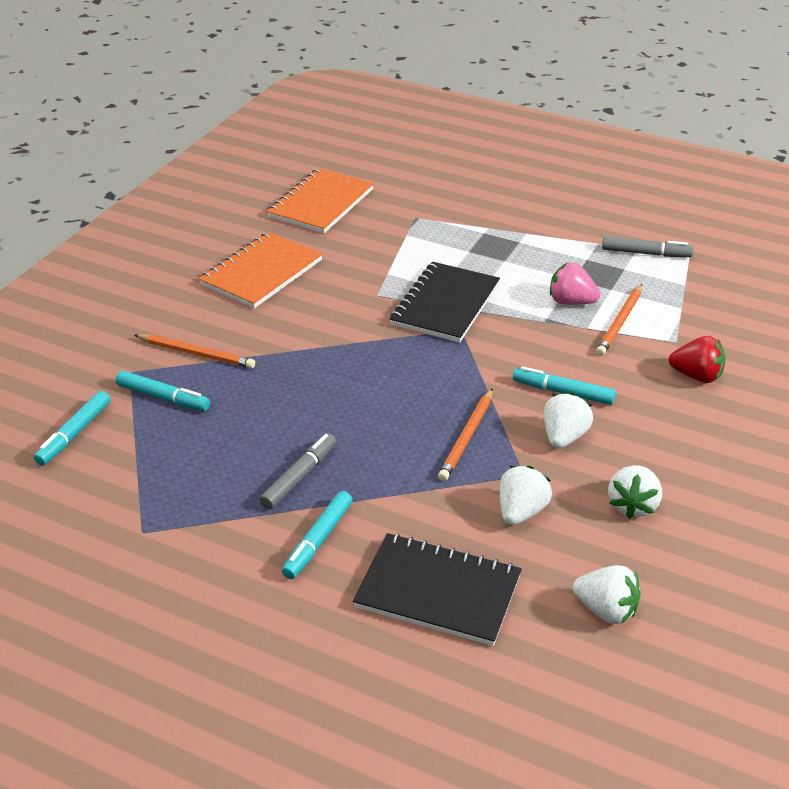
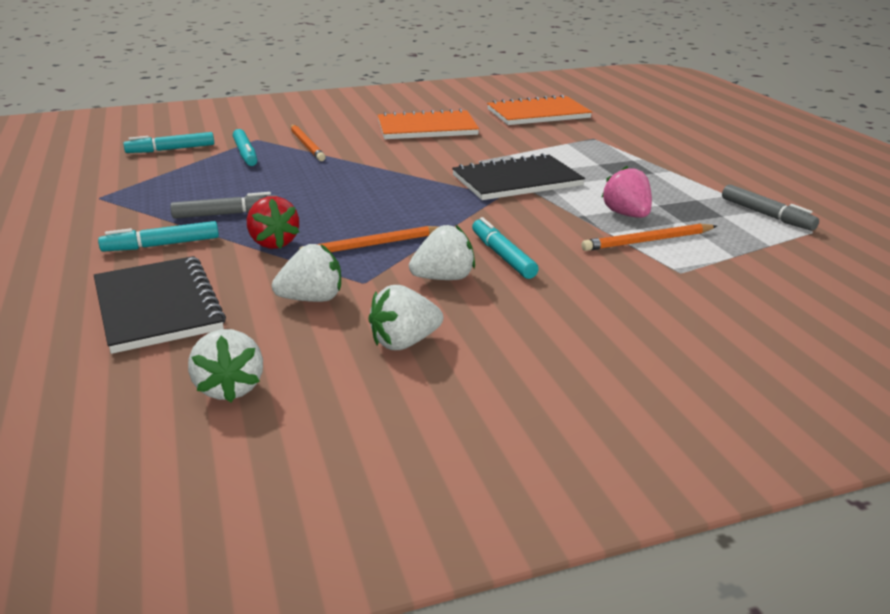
camera: 45 degrees right, 10 degrees down
red strawberry [669,336,726,383] -> red strawberry moved to [247,196,299,249]

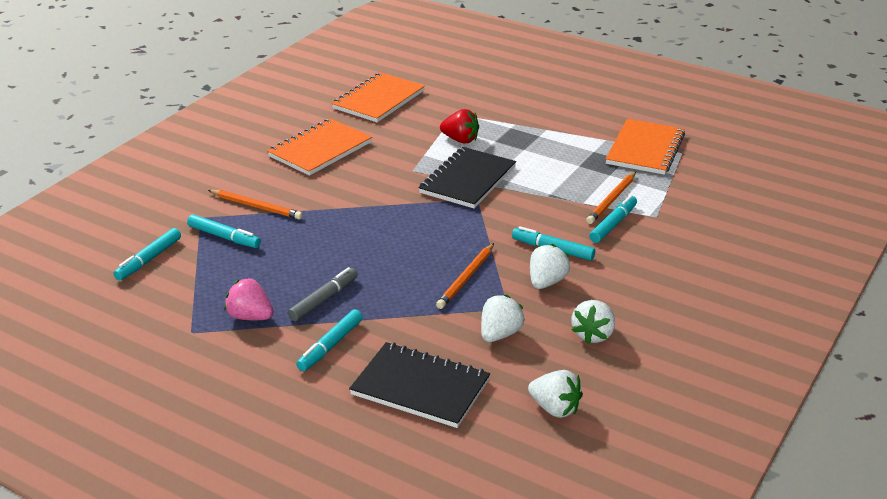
camera: 40 degrees left, 5 degrees up
red strawberry [247,196,299,249] -> red strawberry moved to [440,109,479,143]
pink strawberry [602,166,652,218] -> pink strawberry moved to [224,278,274,320]
grey marker [722,185,819,231] -> orange notebook [606,119,685,175]
none -> turquoise marker [589,195,637,243]

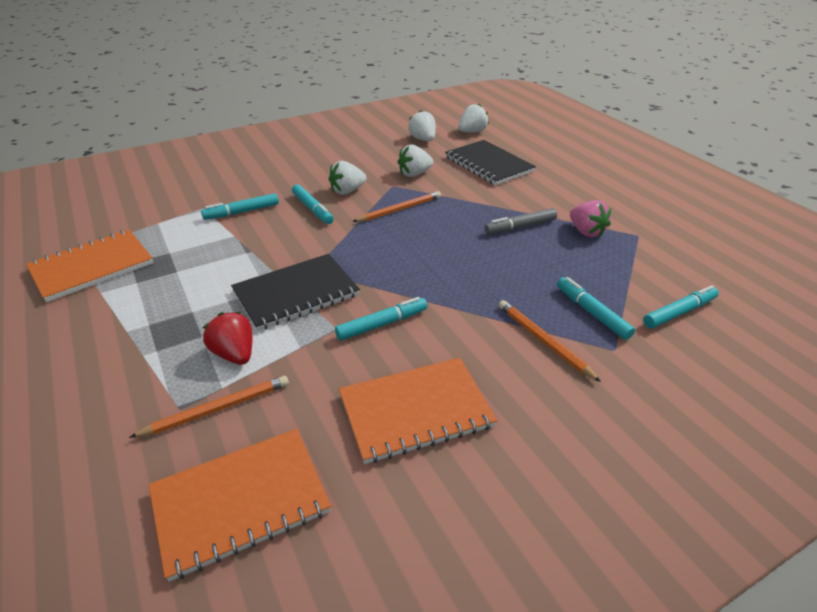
camera: 150 degrees left, 5 degrees up
turquoise marker [296,309,363,371] -> turquoise marker moved to [335,297,427,341]
white strawberry [572,300,615,344] -> white strawberry moved to [458,104,489,132]
orange pencil [586,172,636,224] -> orange pencil moved to [129,376,289,438]

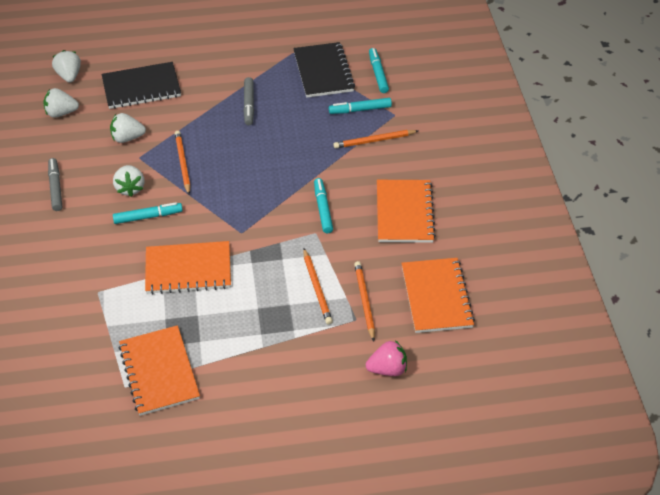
camera: 70 degrees left, 10 degrees up
turquoise marker [201,193,279,220] -> none
red strawberry [203,312,252,365] -> orange pencil [303,249,333,324]
black notebook [231,254,360,331] -> black notebook moved to [293,42,355,98]
white strawberry [398,145,433,177] -> white strawberry turned 90 degrees clockwise [110,113,146,143]
pink strawberry [570,200,611,237] -> pink strawberry moved to [366,340,407,376]
none -> grey marker [48,158,62,211]
none -> orange notebook [145,241,231,294]

